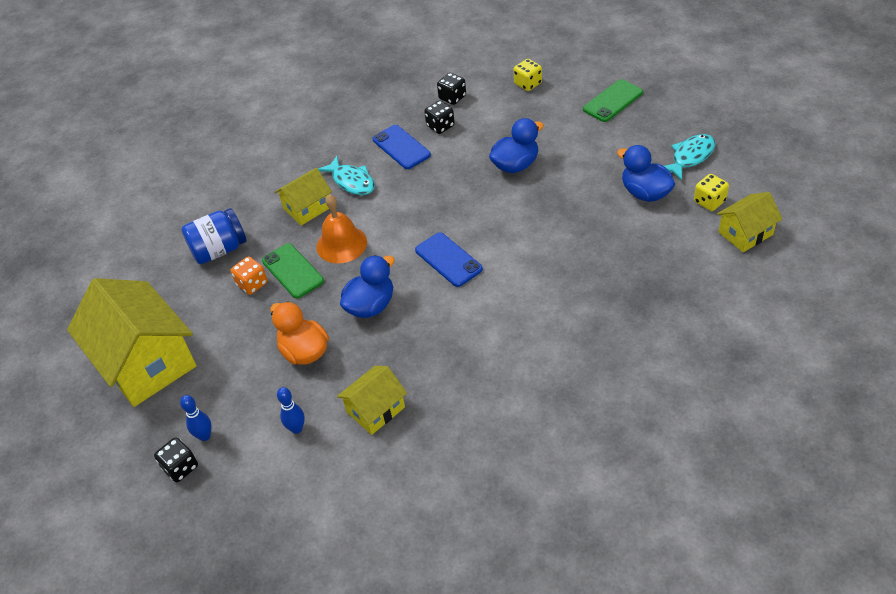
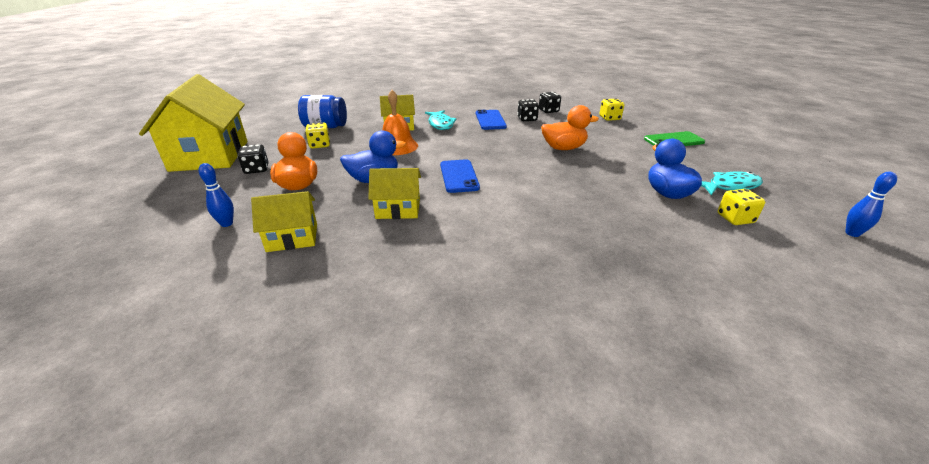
camera: 25 degrees right, 15 degrees down
black dice [154,437,198,482] -> black dice moved to [238,144,268,174]
blue bowling pin [180,395,212,441] -> blue bowling pin moved to [845,172,897,237]
orange dice [231,256,267,295] -> yellow dice [305,122,330,149]
green phone [262,243,324,299] -> none
blue duck [489,118,544,173] -> orange duck [541,105,599,150]
yellow house [717,192,782,252] -> yellow house moved to [368,168,421,219]

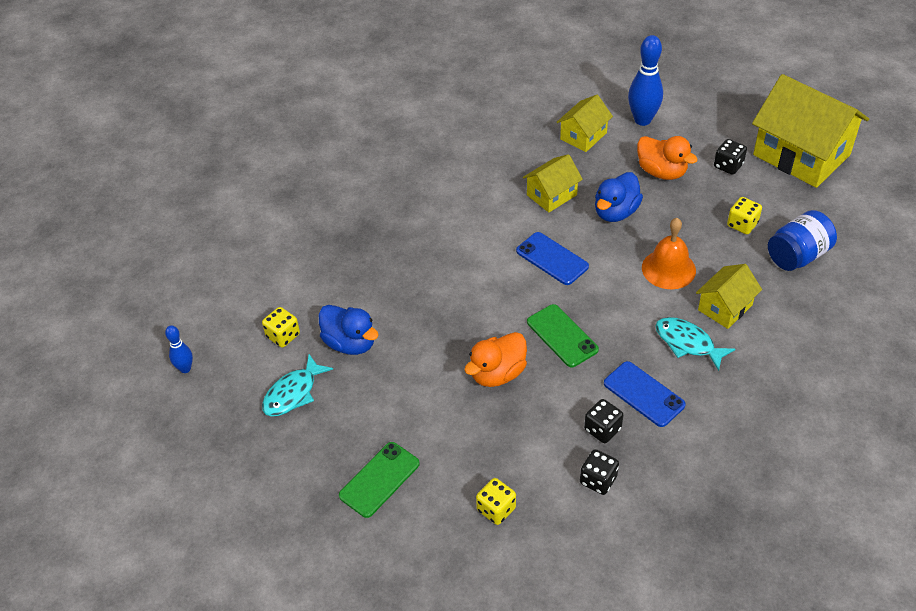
camera: 145 degrees right, 15 degrees up
blue bowling pin [198,163,234,227] -> blue bowling pin [628,35,663,126], size x1.83
none -> green phone [527,304,599,367]

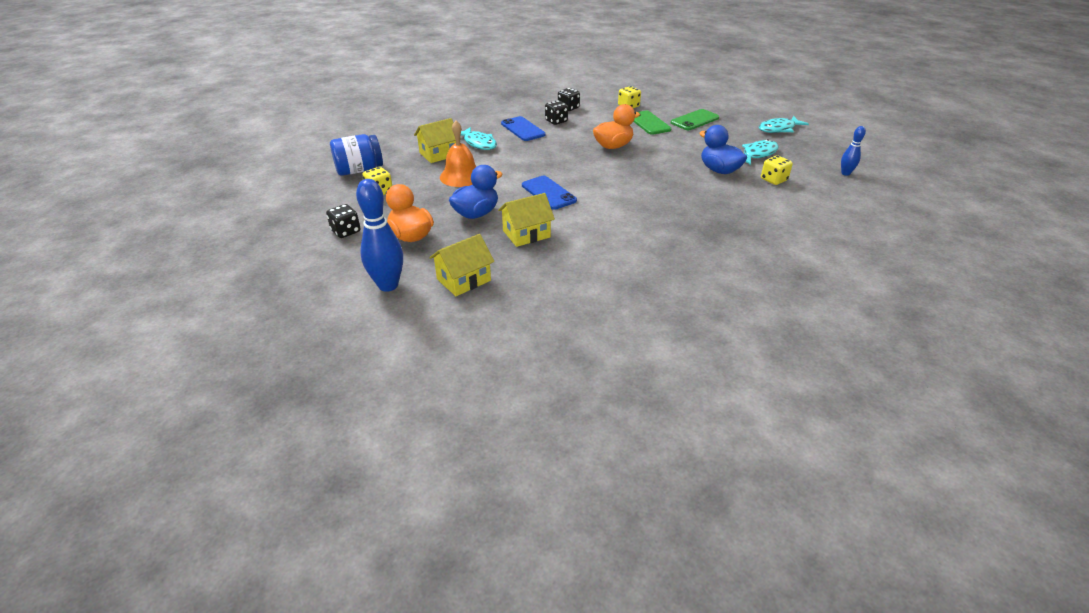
camera: 170 degrees left, 10 degrees down
green phone [527,304,599,367] -> green phone moved to [633,110,672,135]
yellow house [752,74,869,188] -> none
none -> turquoise fish [759,116,809,133]

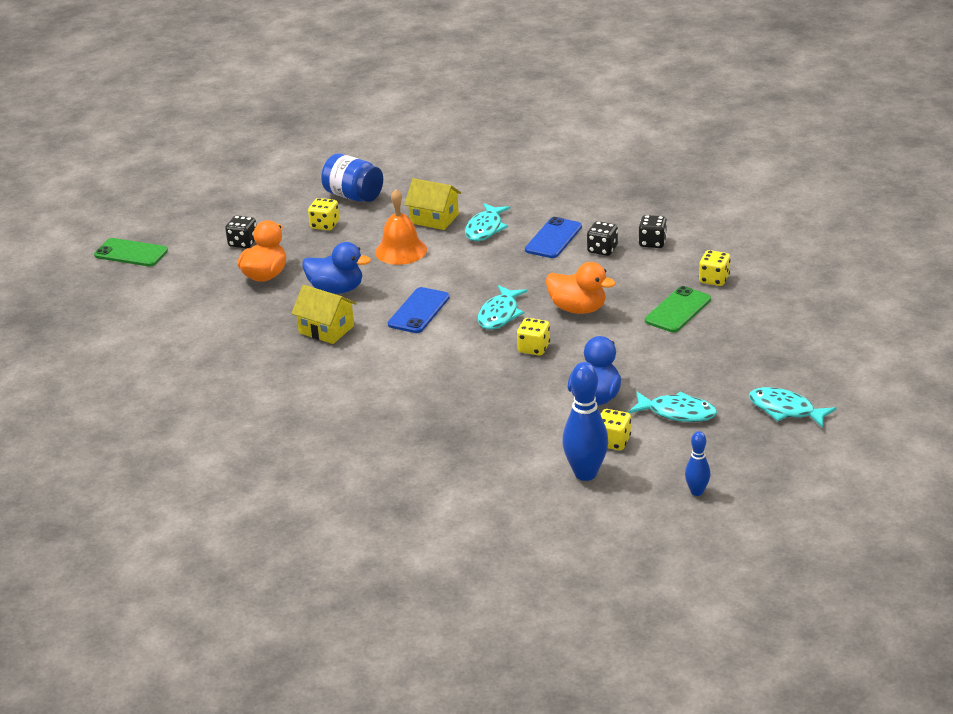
camera: 60 degrees right, 5 degrees down
blue bowling pin [356,179,403,292] -> blue bowling pin moved to [562,362,608,481]
yellow house [429,234,494,296] -> none
green phone [671,109,719,130] -> green phone moved to [94,238,168,266]
none -> turquoise fish [478,285,527,330]
none -> yellow dice [517,318,550,355]

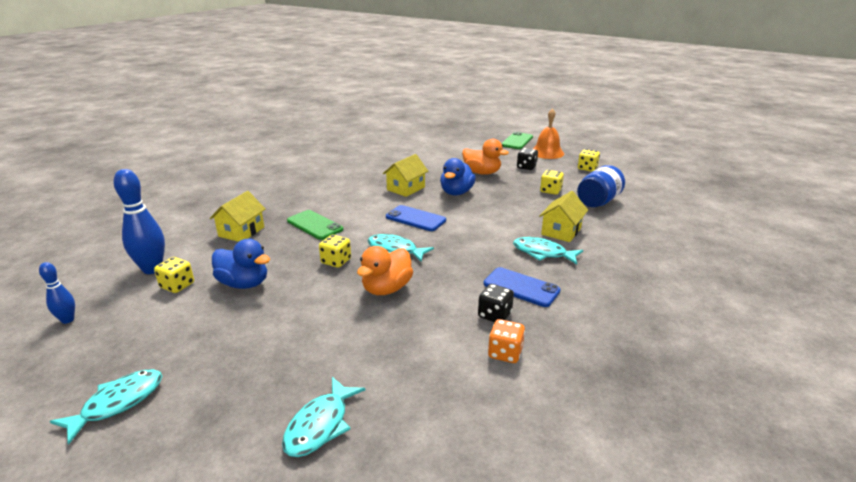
camera: 95 degrees right, 5 degrees down
orange bell [375,189,427,265] -> orange bell moved to [533,108,564,159]
turquoise fish [629,391,717,422] -> turquoise fish moved to [282,377,366,457]
black dice [638,215,667,248] -> orange dice [488,319,525,363]
green phone [645,286,711,332] -> green phone moved to [287,210,343,240]
yellow dice [699,250,731,286] -> yellow dice moved to [578,149,600,172]
none -> yellow house [210,191,266,242]

